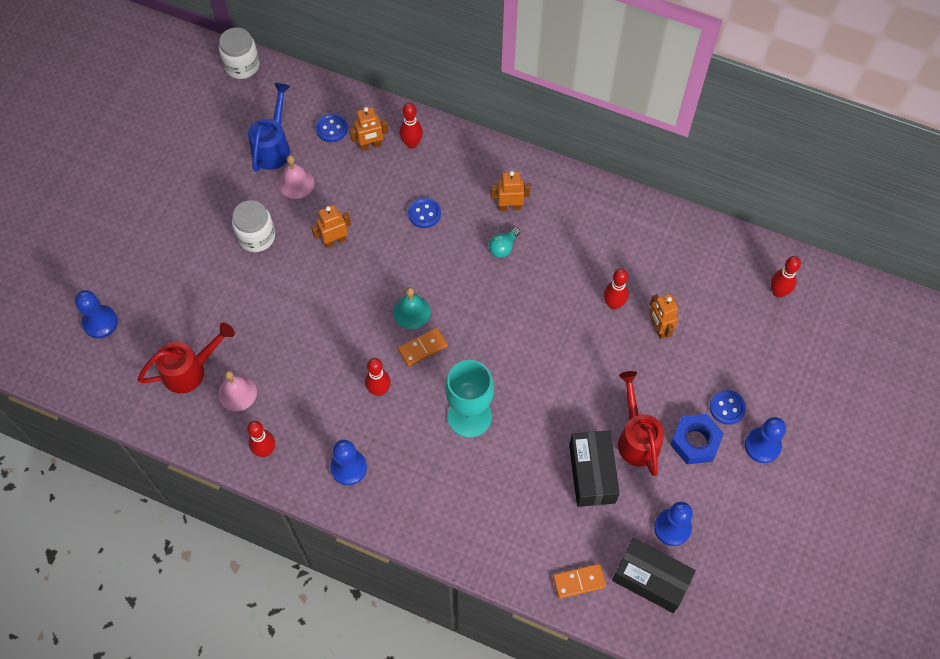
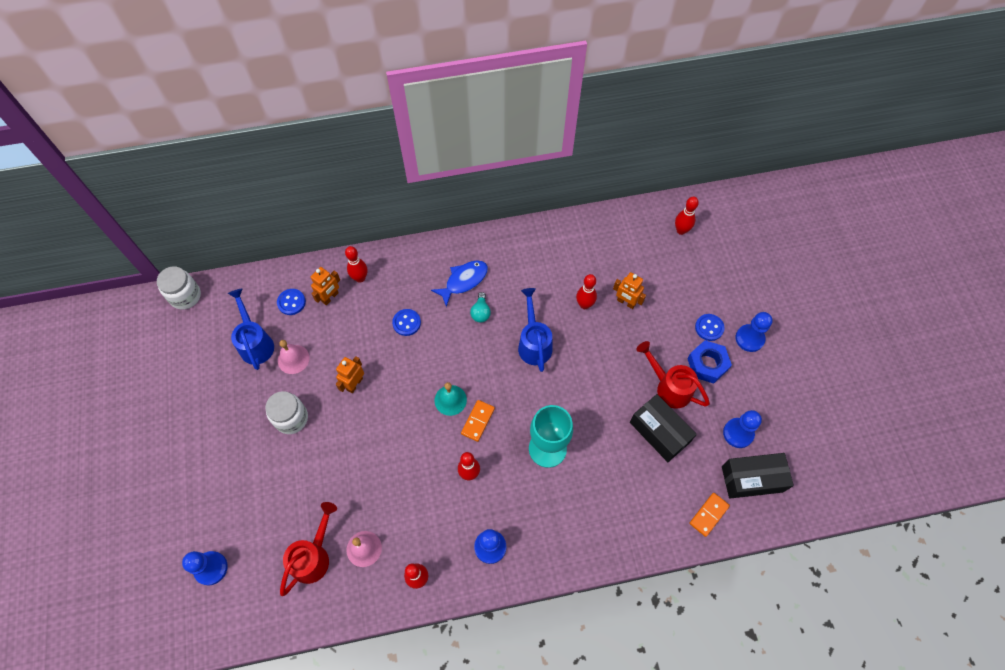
camera: 35 degrees left, 0 degrees up
orange robot [491,171,531,211] -> blue fish [431,261,488,307]
none -> blue watering can [518,288,552,372]

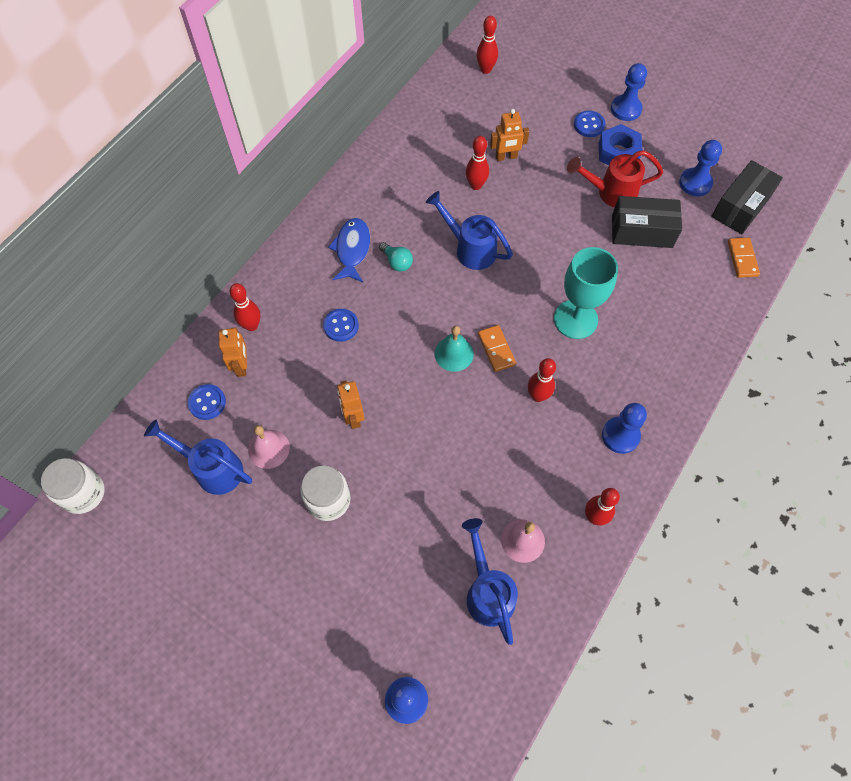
camera: 45 degrees left, 0 degrees up
red watering can [280,502,337,596] -> blue watering can [462,518,518,645]

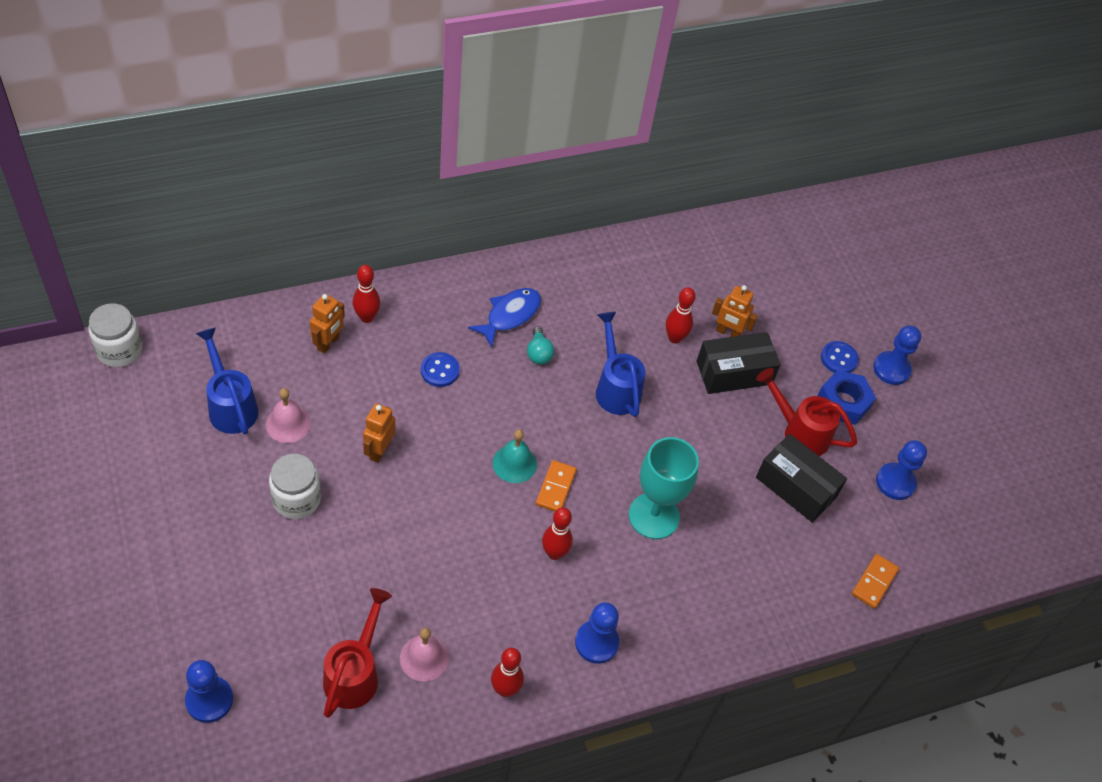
camera: 30 degrees right, 10 degrees down
blue button [188,384,226,420] -> none
blue watering can [462,518,518,645] -> red watering can [323,588,392,718]
red bowling pin [476,16,498,74] -> none
black box [711,160,783,234] -> black box moved to [697,332,781,394]

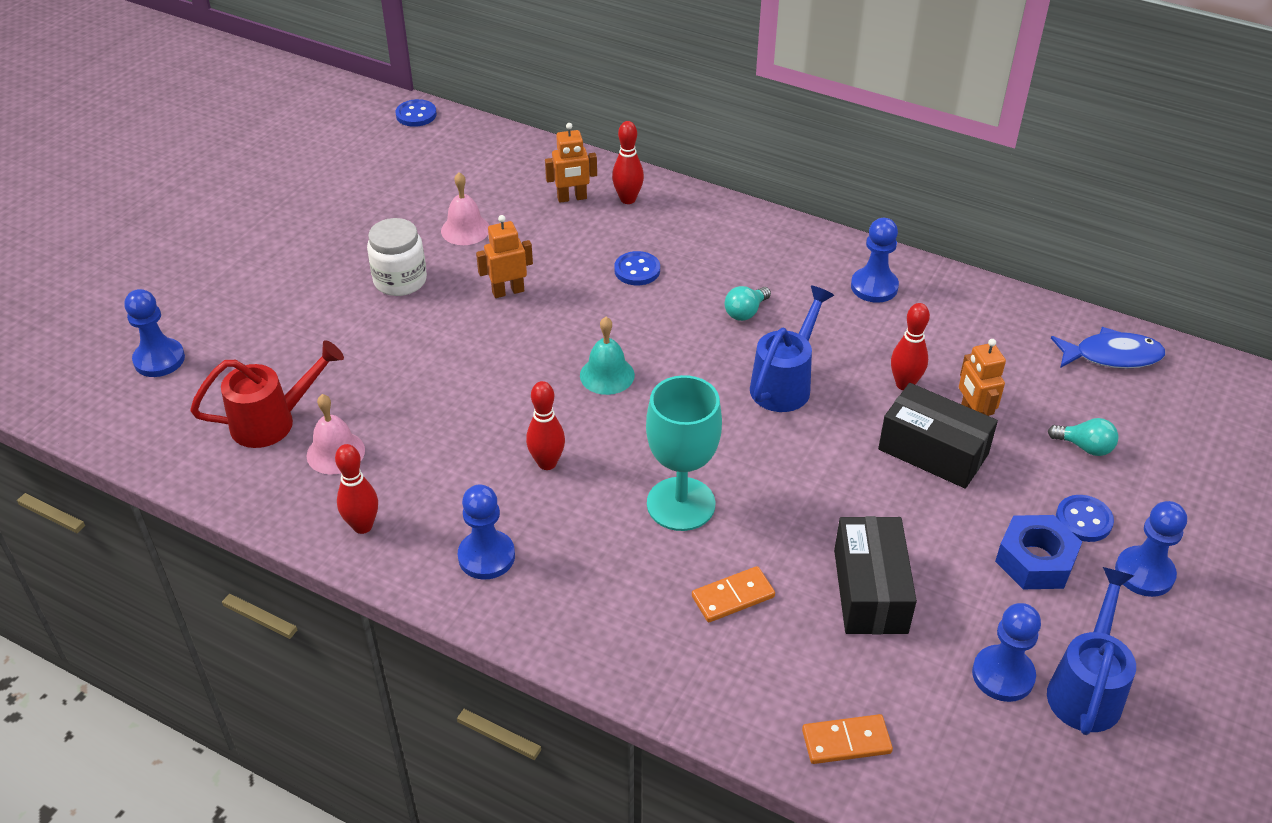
camera: 55 degrees right, 10 degrees down
white jar [88,303,142,367] -> blue button [395,99,437,127]
blue watering can [196,327,258,434] -> blue watering can moved to [1047,567,1136,735]
blue fish [468,288,541,348] -> blue fish moved to [1051,327,1165,369]
orange domino [536,460,577,512] -> orange domino moved to [692,566,775,622]
red watering can [756,368,857,456] -> none
none -> blue pawn [851,218,899,303]
none -> turquoise light bulb [1048,418,1118,456]

